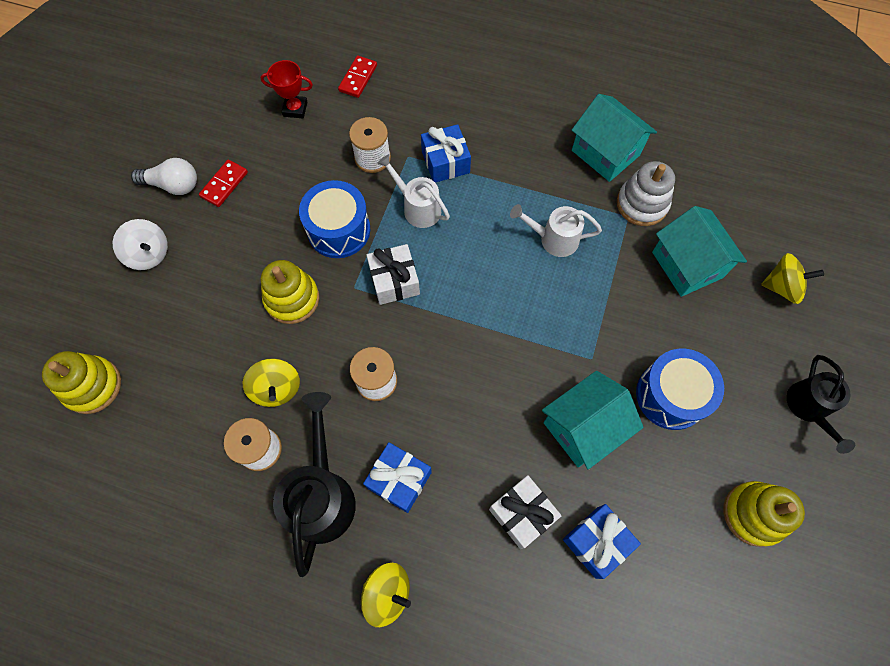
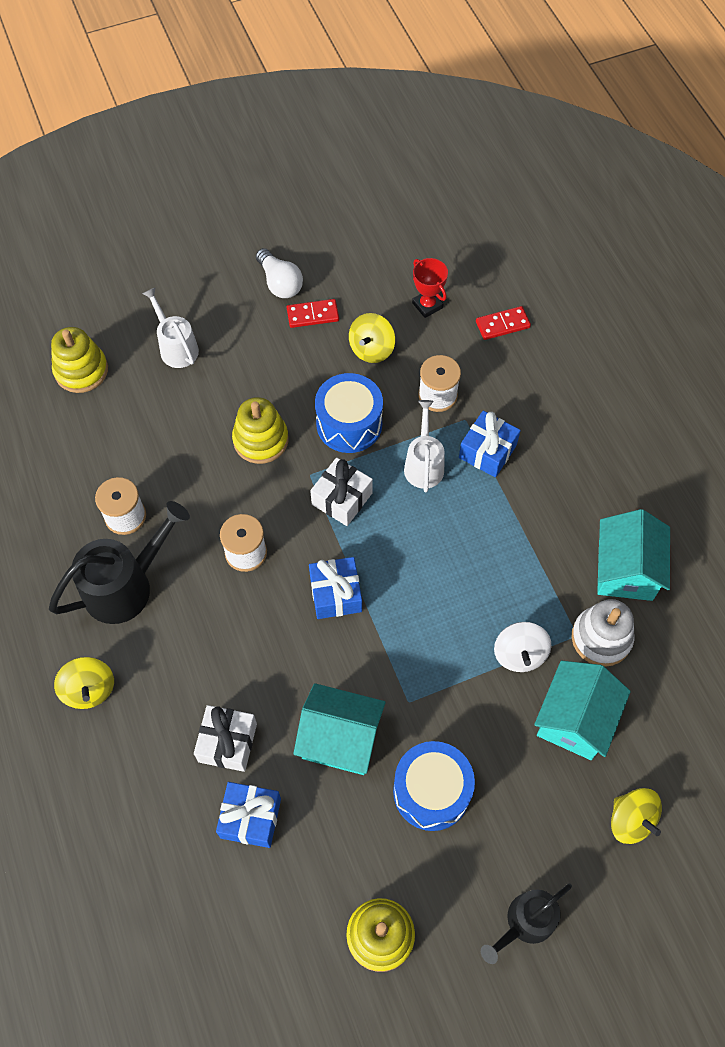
camera: 50 degrees right, 5 degrees down
white spinning top [113,219,168,270] -> white spinning top moved to [494,622,551,672]
yellow spinning top [243,358,300,407] -> yellow spinning top moved to [349,313,395,363]
blue gift [363,442,432,513] -> blue gift moved to [309,557,362,619]
white watering can [510,204,602,257] -> white watering can moved to [142,287,199,368]

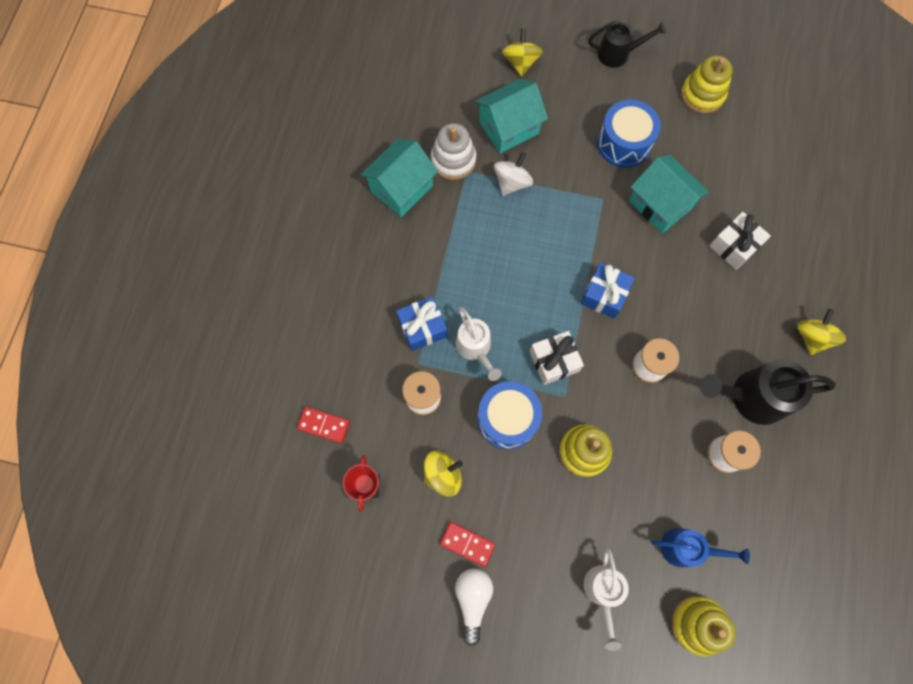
camera: 145 degrees left, 10 degrees up
blue gift [216,782,281,848] -> none
white watering can [404,400,445,493] -> white watering can turned 60 degrees counterclockwise [456,307,502,381]
none -> blue watering can [651,528,750,567]

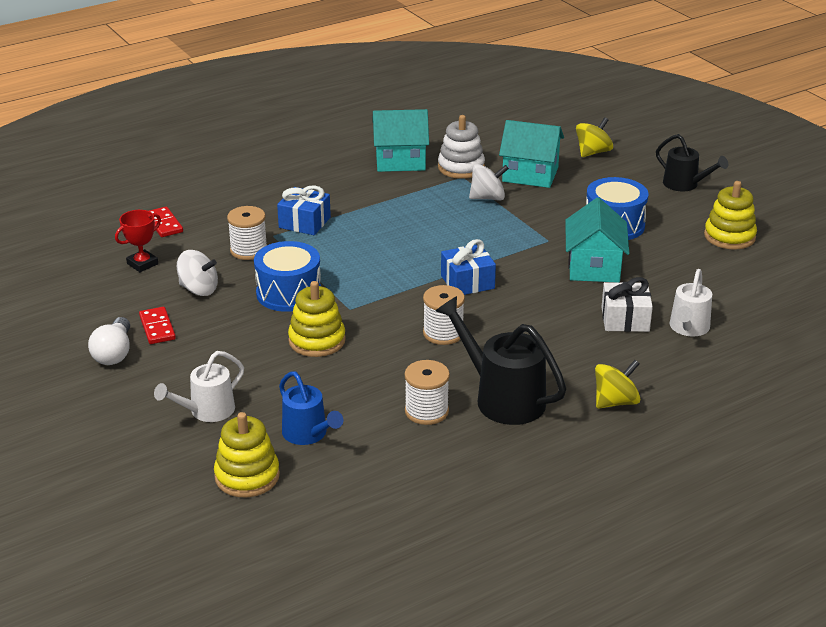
camera: 45 degrees right, 40 degrees down
yellow spinning top [424,450,463,497] -> white spinning top [177,250,218,296]
white light bulb [455,569,493,646] -> white light bulb turned 135 degrees clockwise [88,317,130,365]
white watering can [456,307,502,381] -> white watering can moved to [670,269,712,336]
white gift [529,331,584,385] -> none

